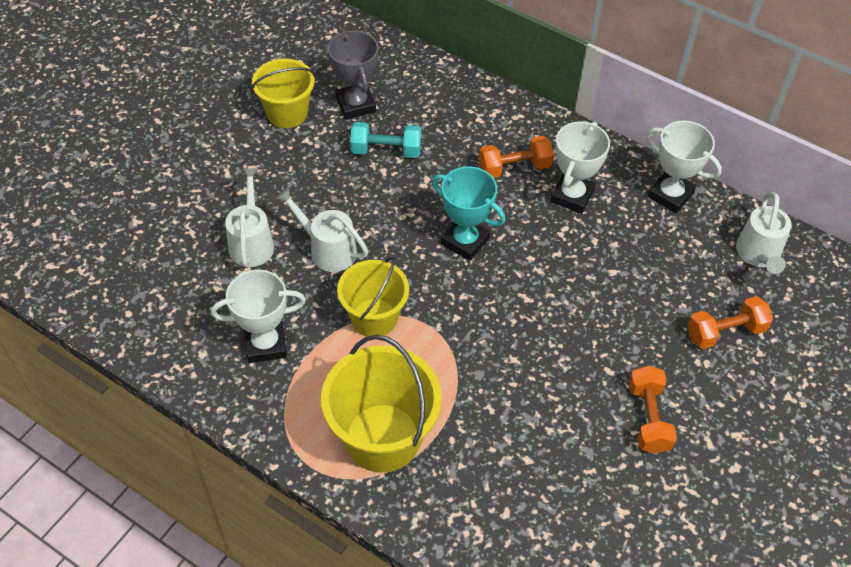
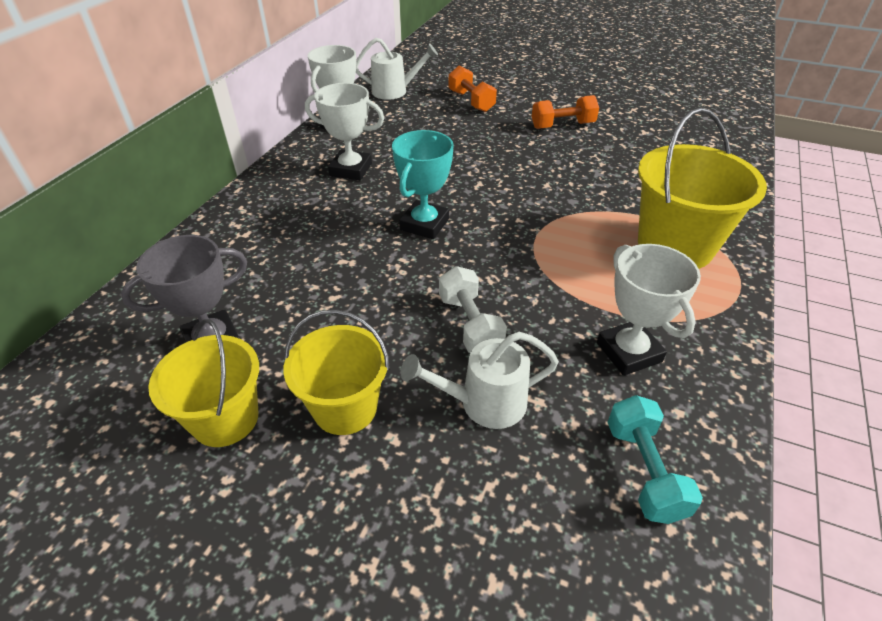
camera: 100 degrees left, 10 degrees down
white watering can [276,187,368,272] -> white dumbbell [439,266,507,353]
yellow bucket [337,257,409,337] -> yellow bucket moved to [283,310,390,435]
turquoise dumbbell [350,122,421,158] -> turquoise dumbbell moved to [607,395,703,524]
orange dumbbell [479,136,554,178] -> none

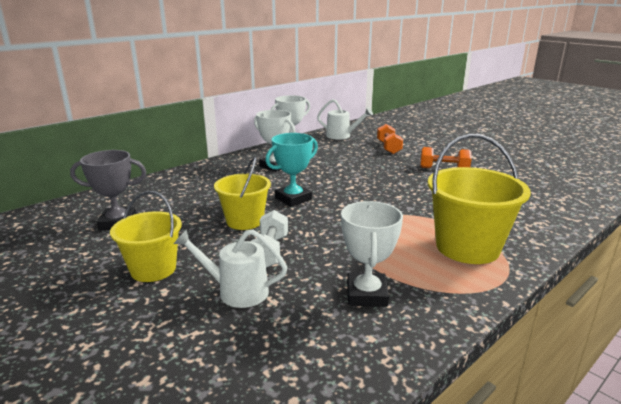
camera: 25 degrees right, 20 degrees down
yellow bucket [148,319,259,447] -> yellow bucket moved to [214,157,271,230]
turquoise dumbbell [607,395,703,524] -> none

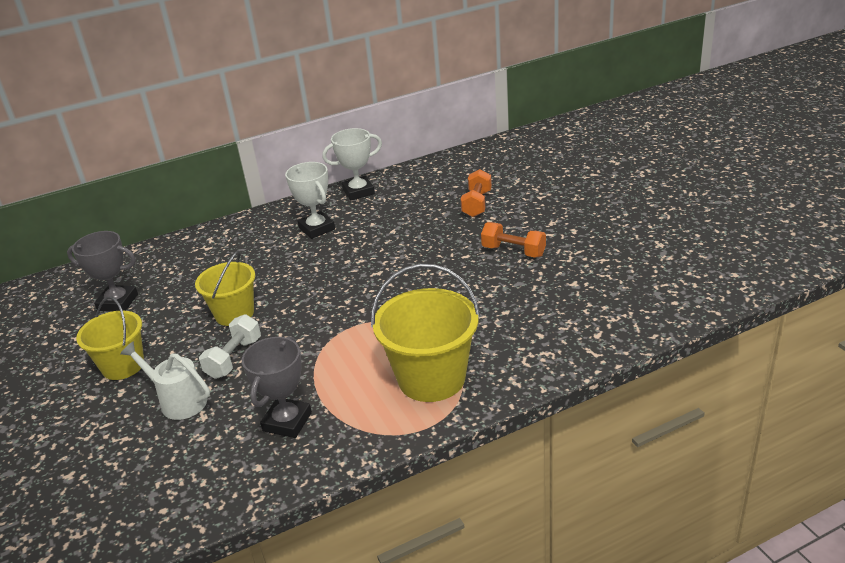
camera: 20 degrees right, 10 degrees up
turquoise trophy [265,133,318,207] -> none
white watering can [317,99,373,140] -> none
white trophy [341,201,403,307] -> grey trophy [242,336,312,438]

